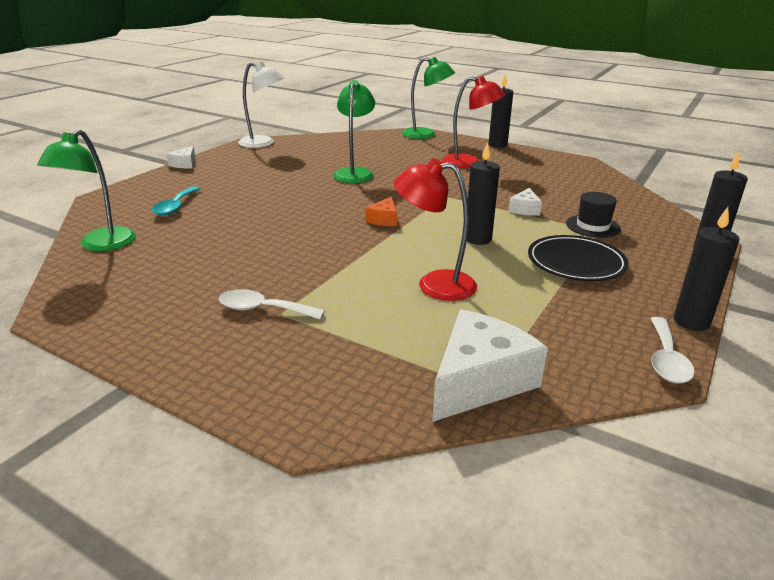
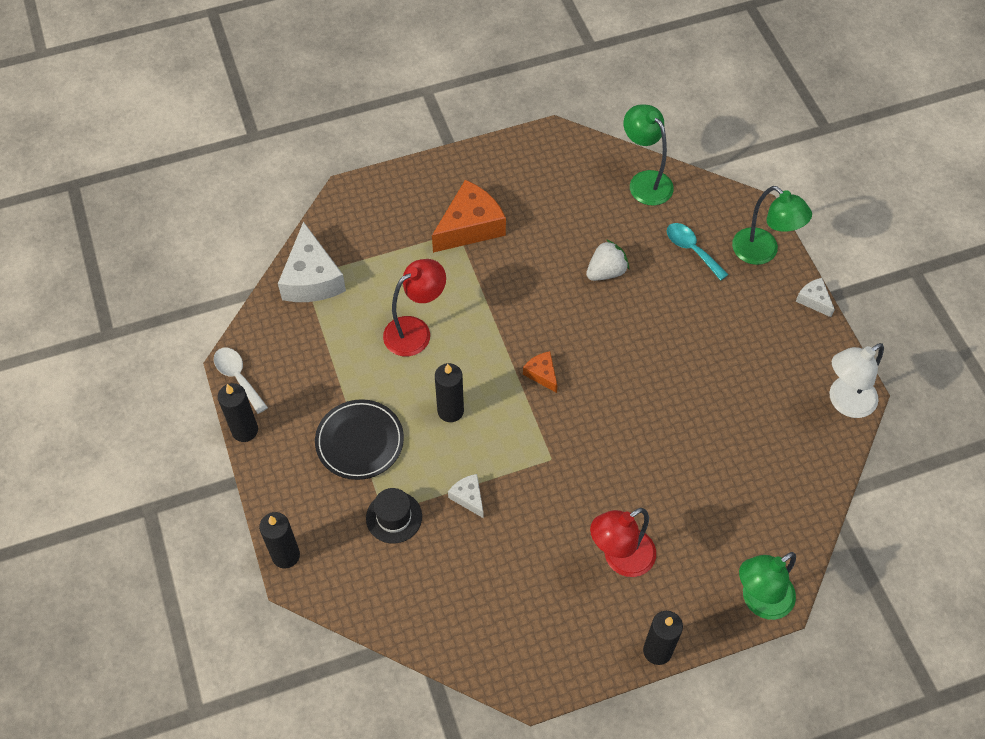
camera: 130 degrees right, 30 degrees up
white spoon [218,289,325,320] -> orange cheese [432,180,506,253]
green lamp [333,80,375,183] -> green lamp moved to [732,186,812,265]
none -> white strawberry [586,239,629,281]

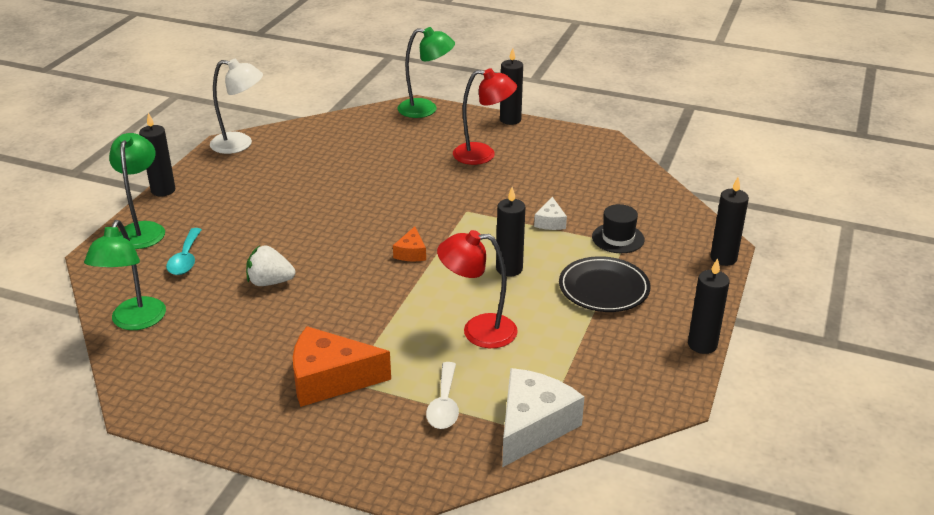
camera: 140 degrees left, 25 degrees down
white spoon [214,348,268,414] -> white spoon moved to [426,362,459,429]
white cheese [796,278,835,317] -> black candle [139,113,175,196]

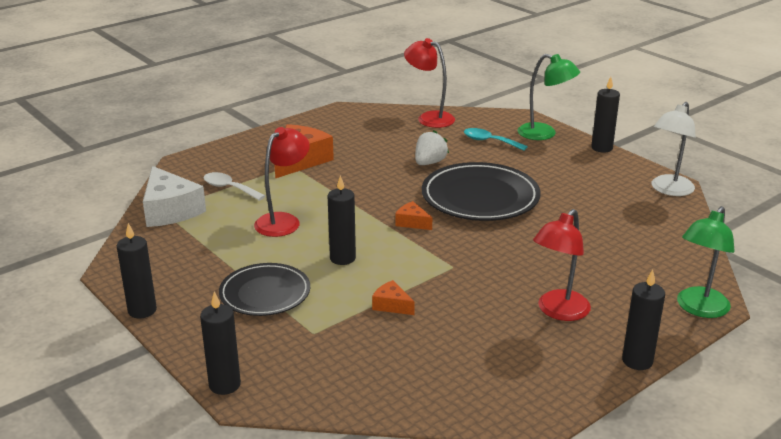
camera: 120 degrees right, 5 degrees down
green lamp [84,220,166,330] -> red lamp [404,38,455,128]
white cheese [534,197,567,230] -> orange cheese [372,280,415,315]
black hat [592,204,645,253] -> none
none -> black plate [422,162,541,221]

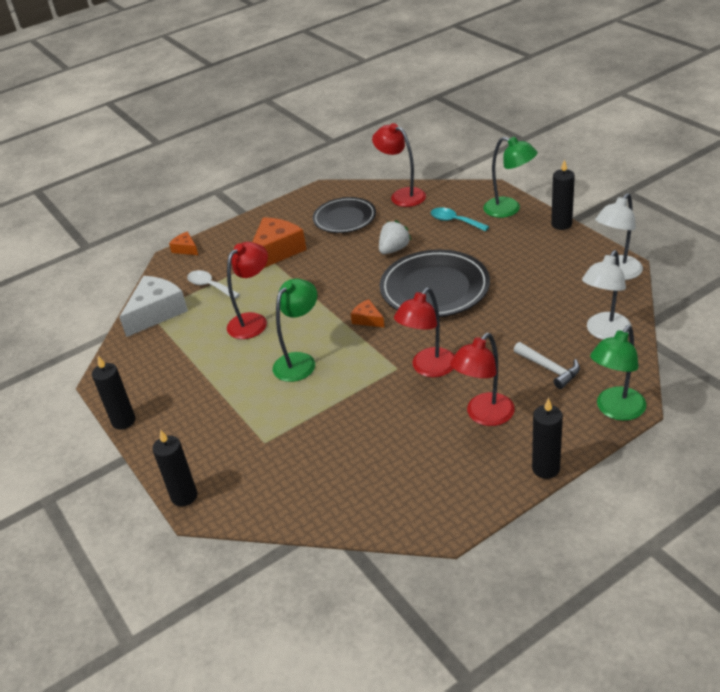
camera: 10 degrees right, 10 degrees up
white cheese [143,166,206,227] -> white cheese turned 120 degrees counterclockwise [119,276,188,337]
black plate [219,263,310,316] -> black plate moved to [313,197,376,233]
black candle [327,175,356,265] -> green lamp [273,279,317,382]
orange cheese [372,280,415,315] -> orange cheese moved to [169,232,198,255]
none -> red lamp [394,288,454,377]
none -> white hammer [514,342,580,389]
none -> white lamp [582,250,632,340]

